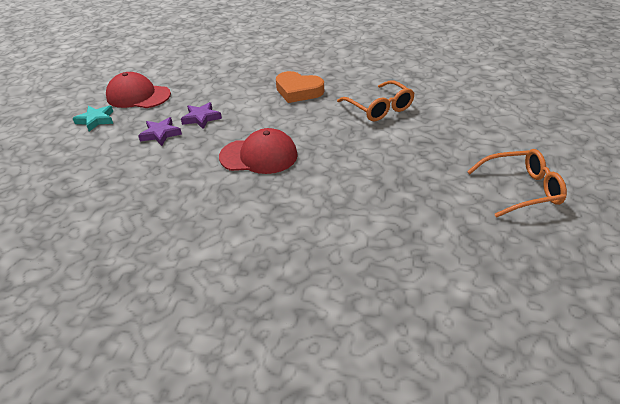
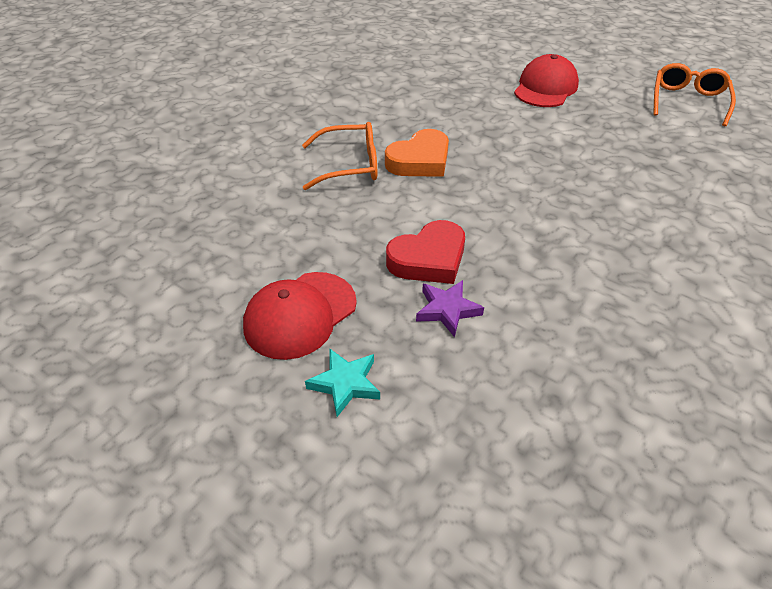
camera: 65 degrees left, 5 degrees up
purple star [181,102,222,129] -> red heart [386,220,465,284]
red cap [219,128,298,174] -> red cap moved to [514,54,579,107]
orange glasses [337,80,415,121] -> orange glasses moved to [302,122,377,190]

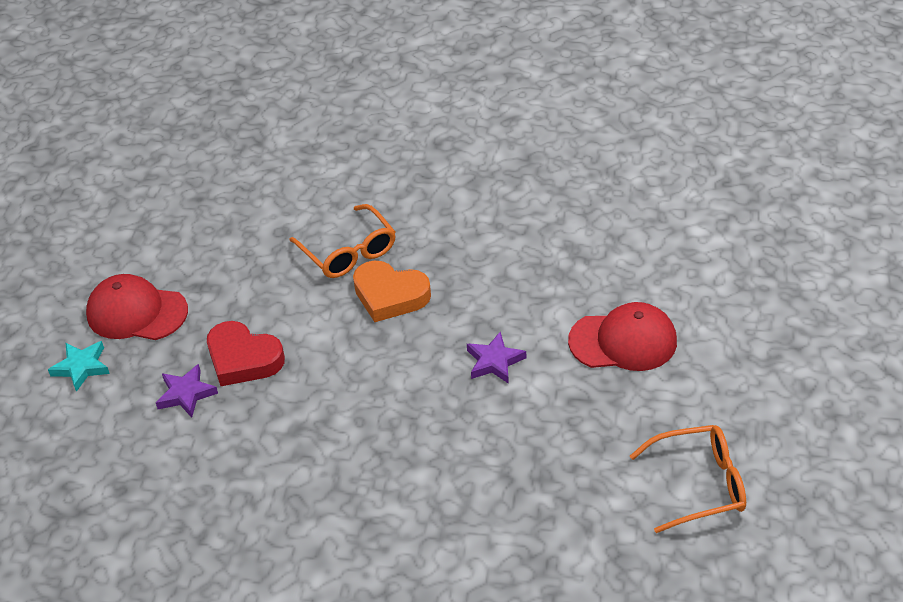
camera: 65 degrees right, 0 degrees up
none -> purple star [467,332,526,384]

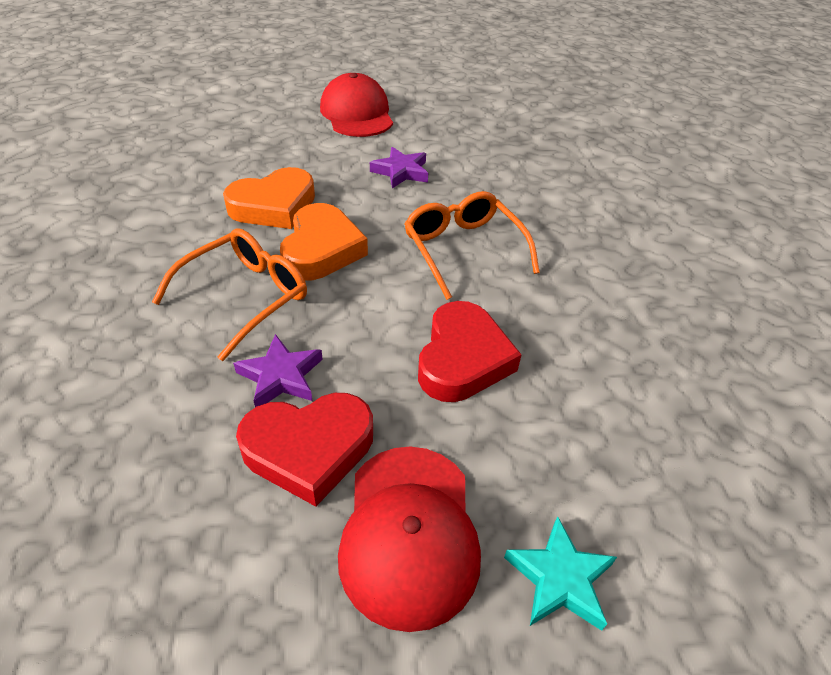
camera: 110 degrees left, 0 degrees up
purple star [156,364,218,418] -> purple star moved to [233,334,323,407]
orange glasses [630,425,746,533] -> orange glasses moved to [404,191,540,300]
none -> orange heart [223,167,315,229]
none -> red heart [236,393,373,506]

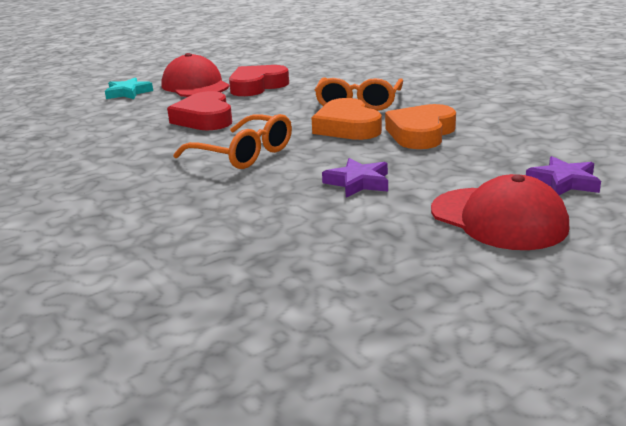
camera: 155 degrees right, 20 degrees down
purple star [233,334,323,407] -> purple star moved to [526,156,601,195]

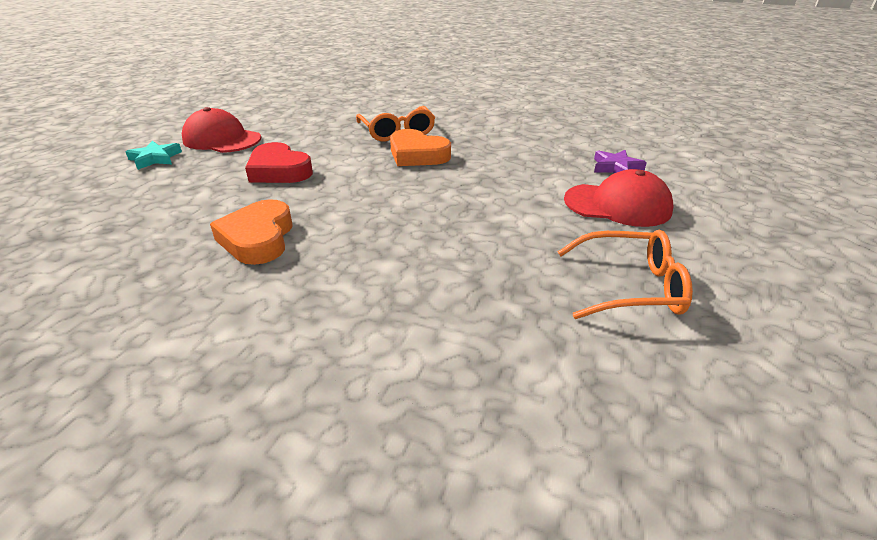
camera: 35 degrees left, 10 degrees up
orange glasses [173,114,292,169] -> orange glasses moved to [558,230,693,319]
red heart [229,65,289,96] -> none
purple star [322,158,388,198] -> none
orange heart [385,104,456,149] -> orange heart moved to [210,199,293,265]

